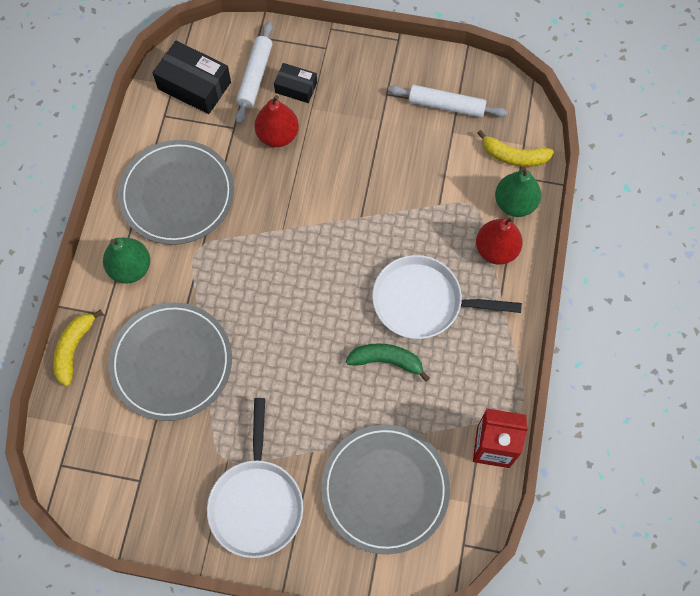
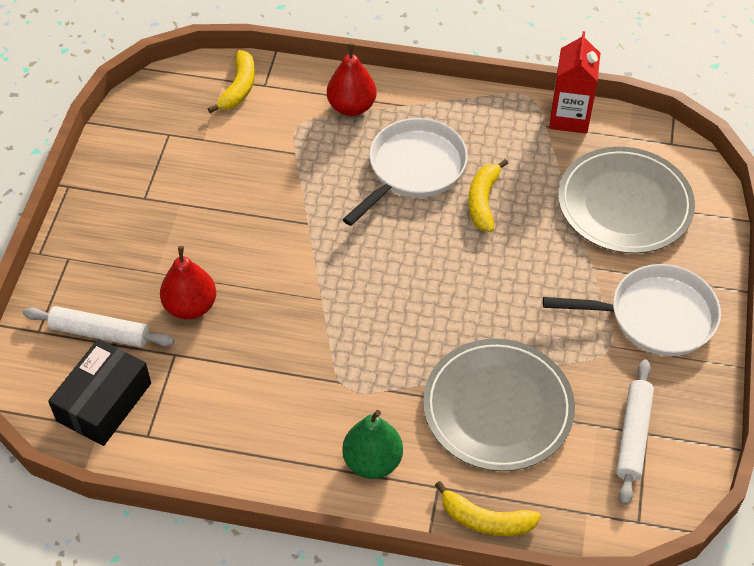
camera: 90 degrees left, 15 degrees down
grey plate [118,140,234,245] -> none
black box [274,63,317,103] -> none
green banana [346,343,430,382] -> yellow banana [468,159,508,232]
white pan [372,255,522,339] -> white pan turned 150 degrees counterclockwise [343,118,468,226]
white rolling pin [388,85,508,118] -> white rolling pin moved to [616,359,654,505]
green pear [495,166,541,217] -> none

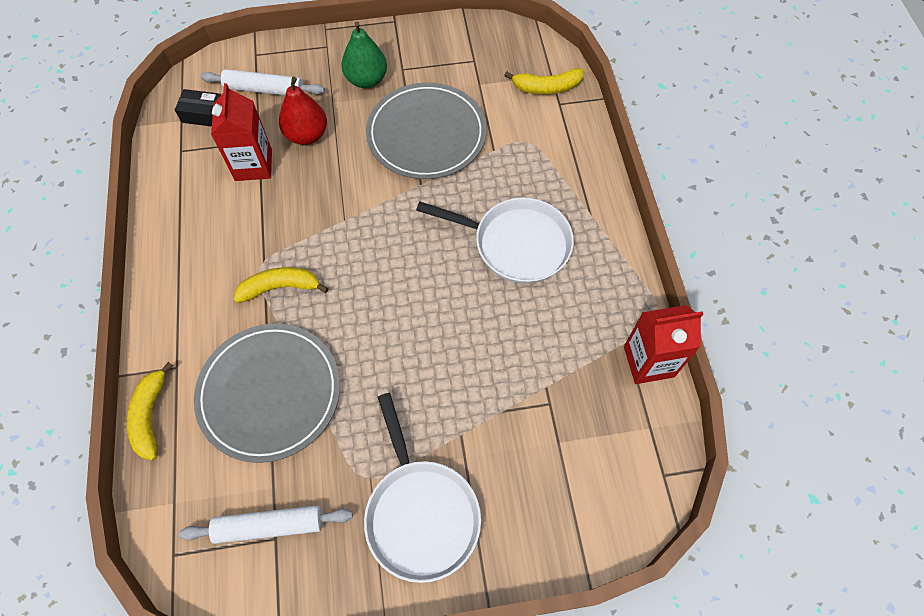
camera: 70 degrees right, 10 degrees up
white rolling pin [23,306,174,348] -> white rolling pin turned 75 degrees counterclockwise [200,69,325,96]
black box [48,339,151,446] -> black box [175,89,221,127], size x0.59
red pear [327,43,377,116] -> none
green pear [342,410,403,479] -> green pear moved to [341,21,387,88]
yellow banana [468,159,508,232] -> yellow banana moved to [234,267,329,303]
grey plate [558,147,695,254] -> grey plate moved to [366,83,486,179]
none -> red carton [211,83,272,181]

